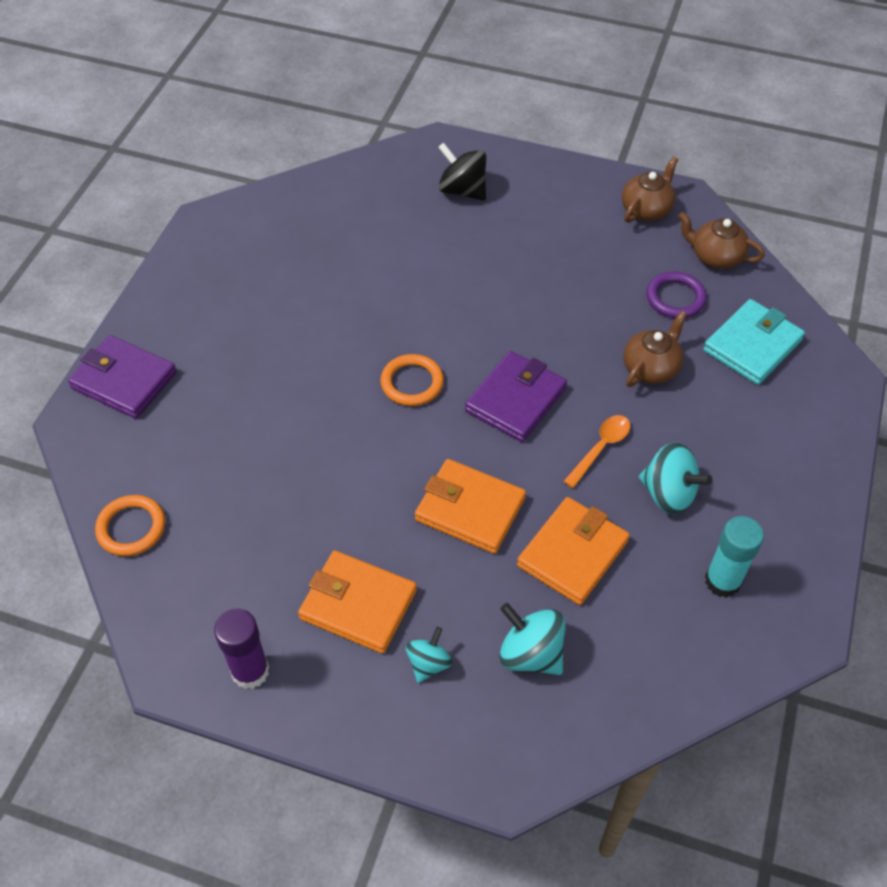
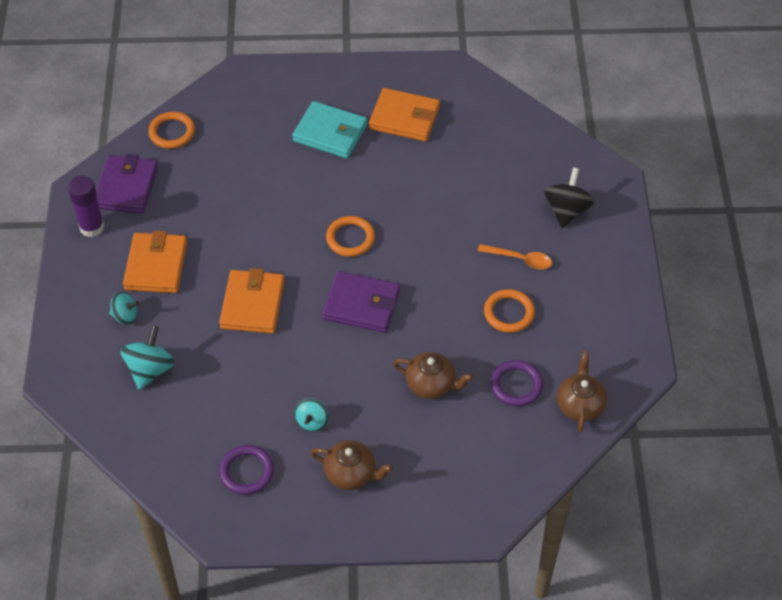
camera: 70 degrees right, 0 degrees up
purple wallet [68,335,177,419] -> purple wallet moved to [96,154,158,214]
orange wallet [517,497,630,605] -> orange wallet moved to [369,88,440,141]
orange spoon [563,415,630,488] -> orange spoon moved to [478,244,552,269]
brown teapot [622,156,678,223] -> brown teapot moved to [310,441,393,490]
turquoise spinning top [639,442,713,515] -> turquoise spinning top [294,398,329,432], size x0.63
turquoise wallet [703,299,805,385] -> turquoise wallet moved to [292,101,368,158]
turquoise glue stick [705,516,764,598] -> purple ring [219,445,274,495]
none -> orange ring [484,289,535,333]

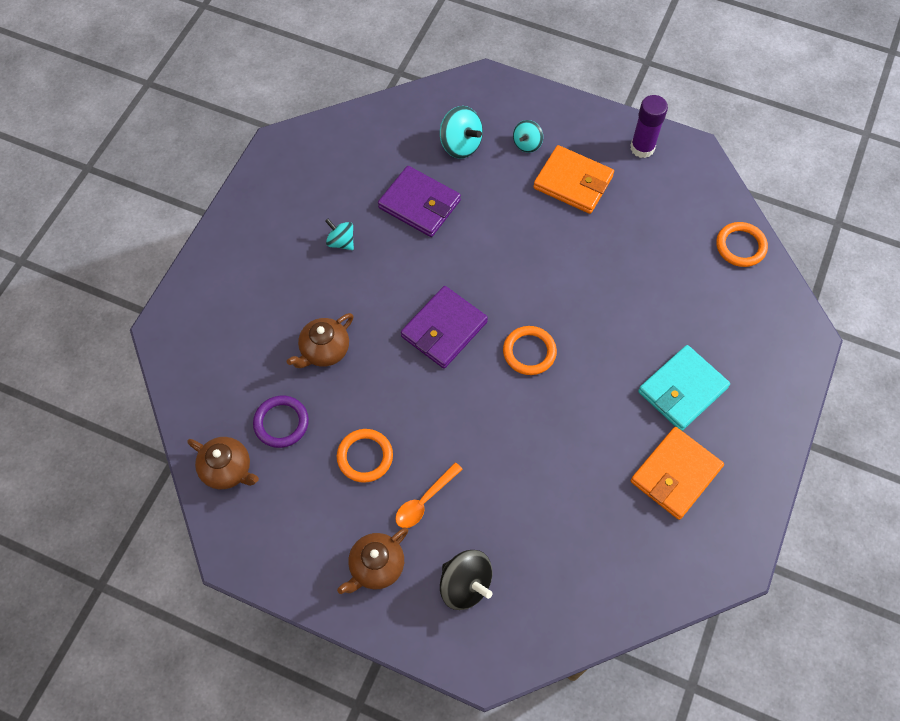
camera: 115 degrees right, 10 degrees up
purple wallet [96,154,158,214] -> purple wallet moved to [378,166,461,237]
orange wallet [219,268,284,334] -> none
purple ring [219,445,274,495] -> none
brown teapot [310,441,393,490] -> brown teapot moved to [337,528,409,594]

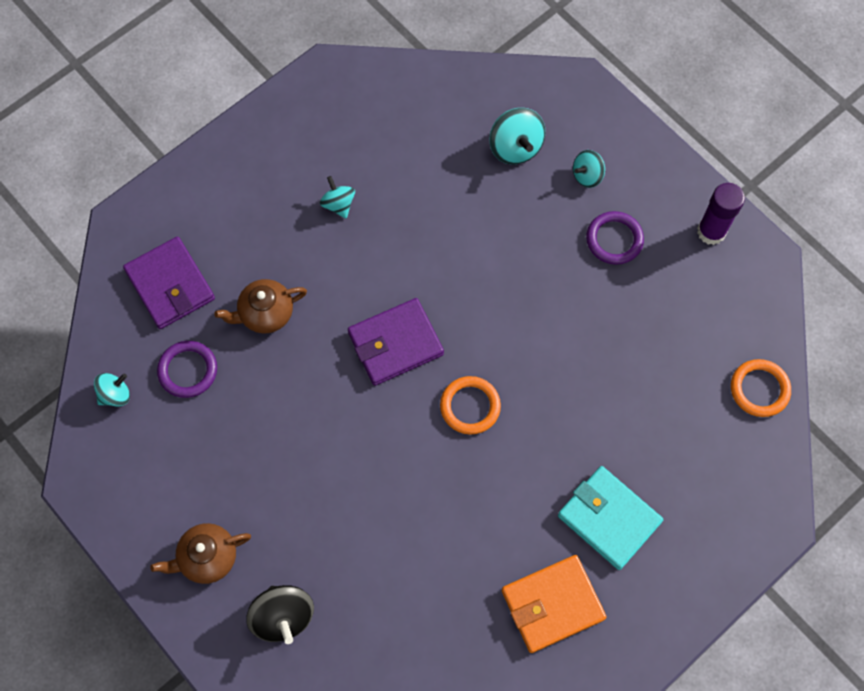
camera: 25 degrees right, 5 degrees up
brown teapot [188,437,259,489] -> turquoise spinning top [94,373,130,407]
orange ring [337,429,393,483] -> none
purple wallet [378,166,461,237] -> purple wallet moved to [123,237,215,329]
orange spoon [395,463,463,528] -> none
orange wallet [533,145,614,214] -> purple ring [586,211,644,265]
turquoise wallet [638,345,730,431] -> turquoise wallet turned 60 degrees clockwise [558,466,663,570]

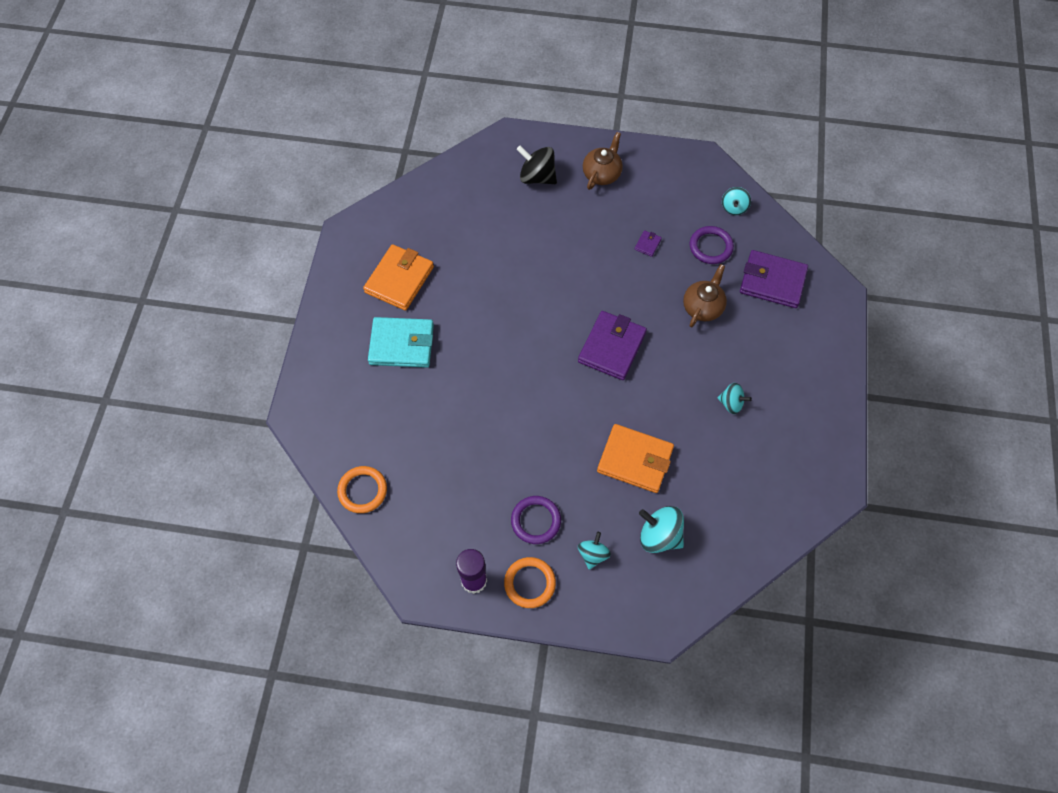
camera: 140 degrees right, 5 degrees down
orange ring [440,376,501,435] -> orange ring moved to [504,557,556,608]
none -> orange wallet [597,424,674,493]
none -> purple wallet [635,230,662,257]

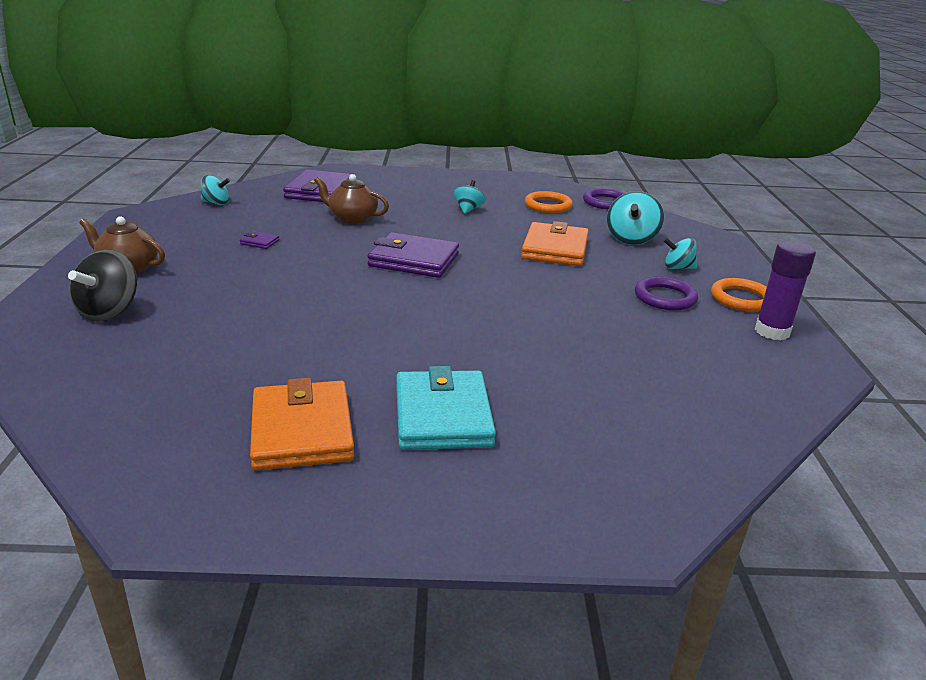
camera: 100 degrees left, 35 degrees down
orange ring [337,466,387,513] -> orange ring moved to [525,191,573,213]
orange wallet [363,244,434,311] -> orange wallet turned 60 degrees clockwise [250,378,354,470]
purple ring [690,226,734,264] -> purple ring moved to [583,188,625,210]

